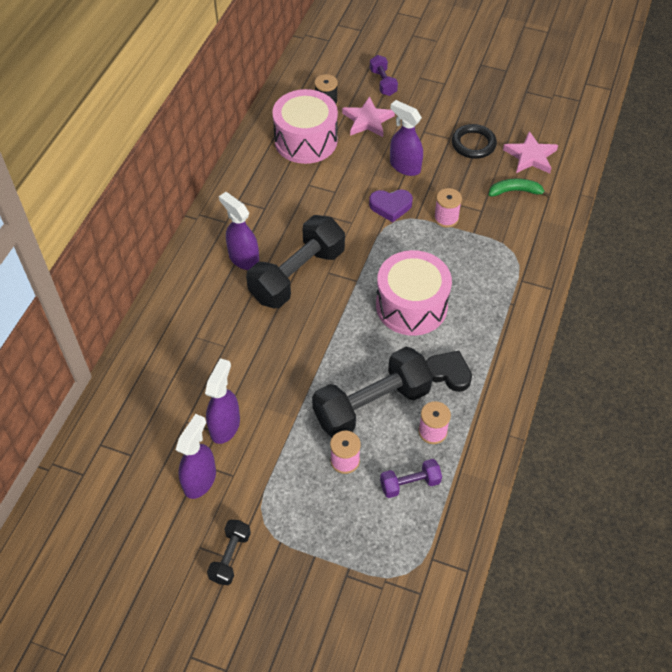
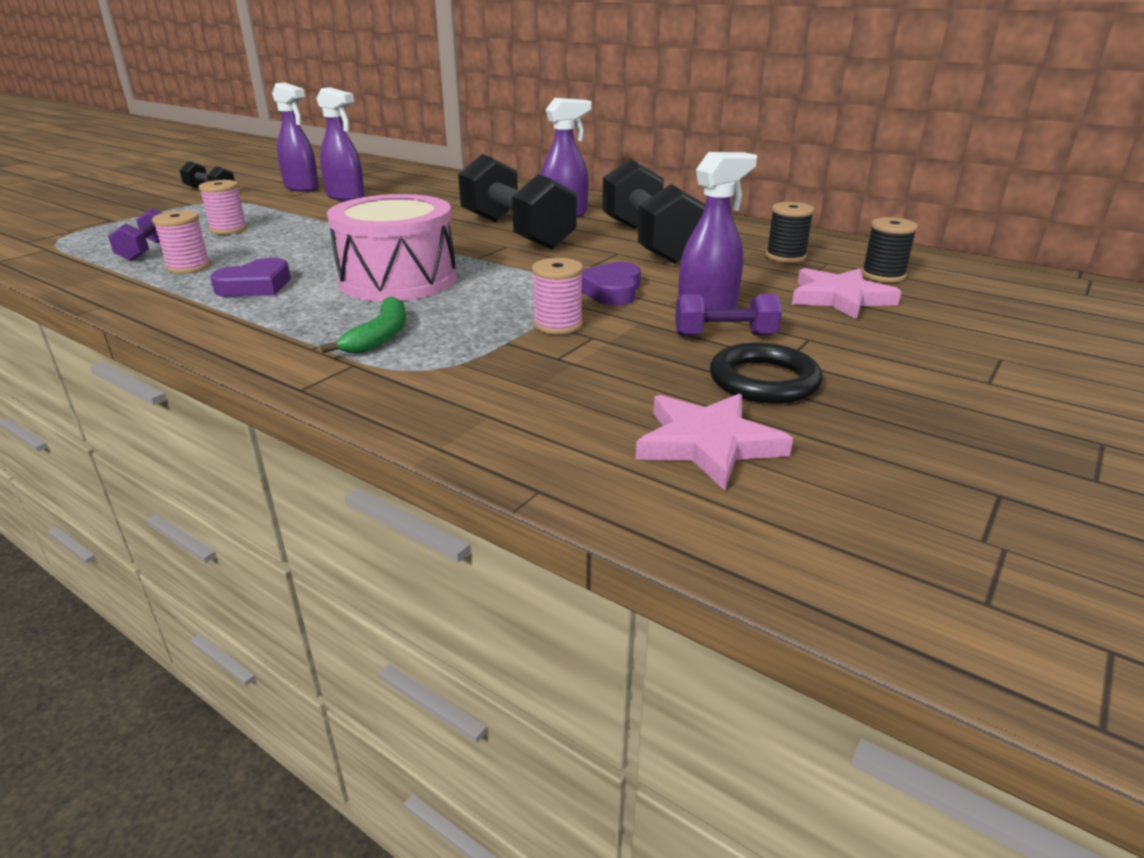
camera: 105 degrees right, 25 degrees down
pink drum [272,89,338,164] -> black spool [766,202,814,263]
black dumbbell [312,347,433,438] -> black dumbbell moved to [602,159,706,264]
purple dumbbell [370,55,398,96] -> purple dumbbell moved to [675,294,782,336]
black heart [426,351,472,392] -> purple heart [210,257,291,297]
green banana [489,179,550,198] -> green banana moved to [321,297,406,353]

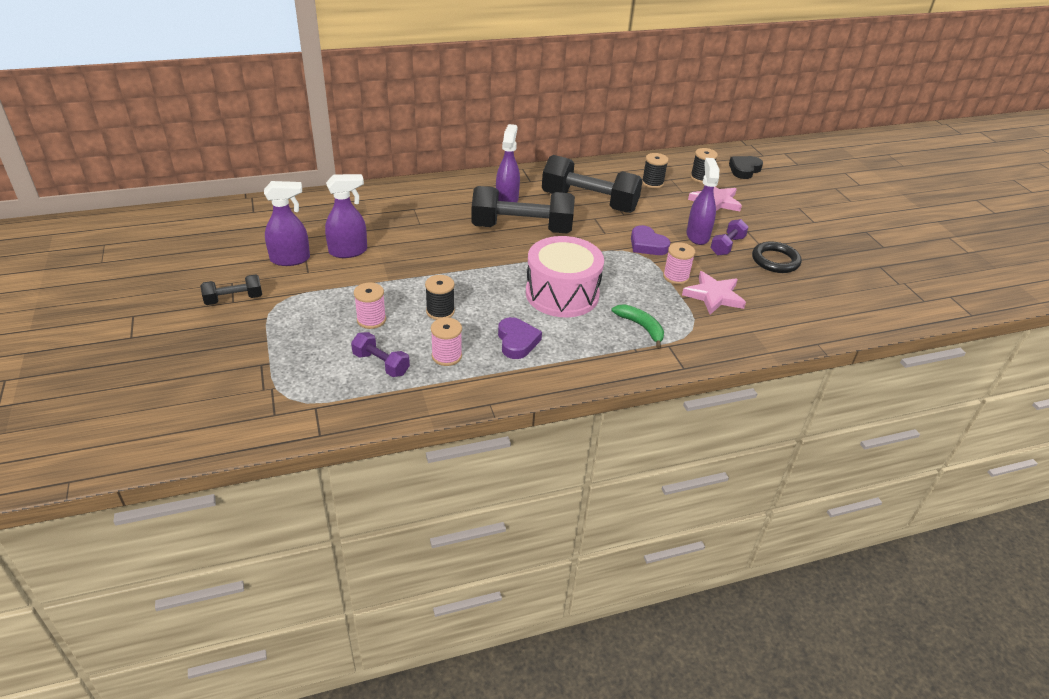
camera: 55 degrees left, 10 degrees up
pink star [636,393,793,490] -> pink star moved to [682,271,746,315]
none -> black spool [425,275,455,320]
none -> black heart [729,156,763,179]

